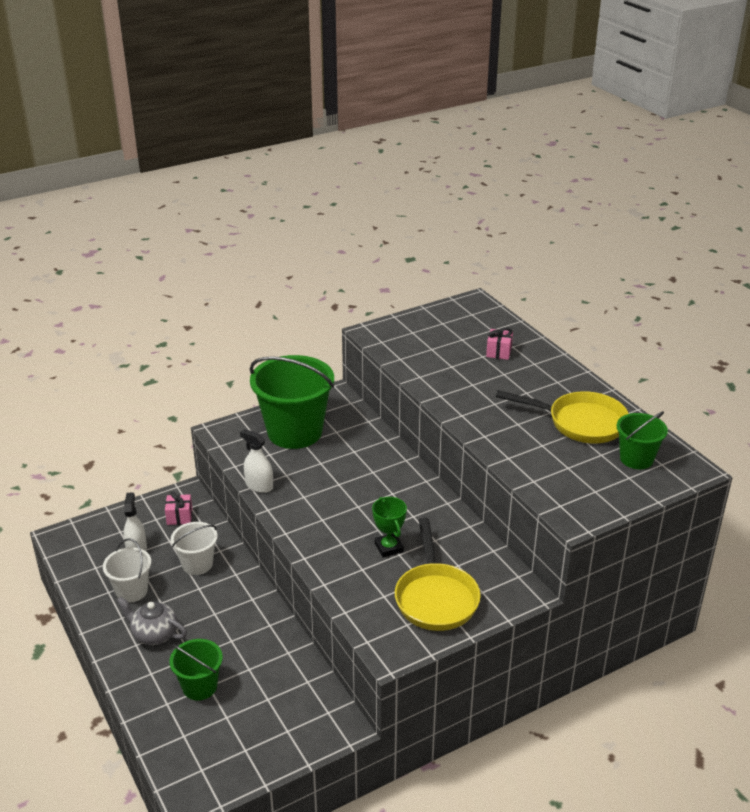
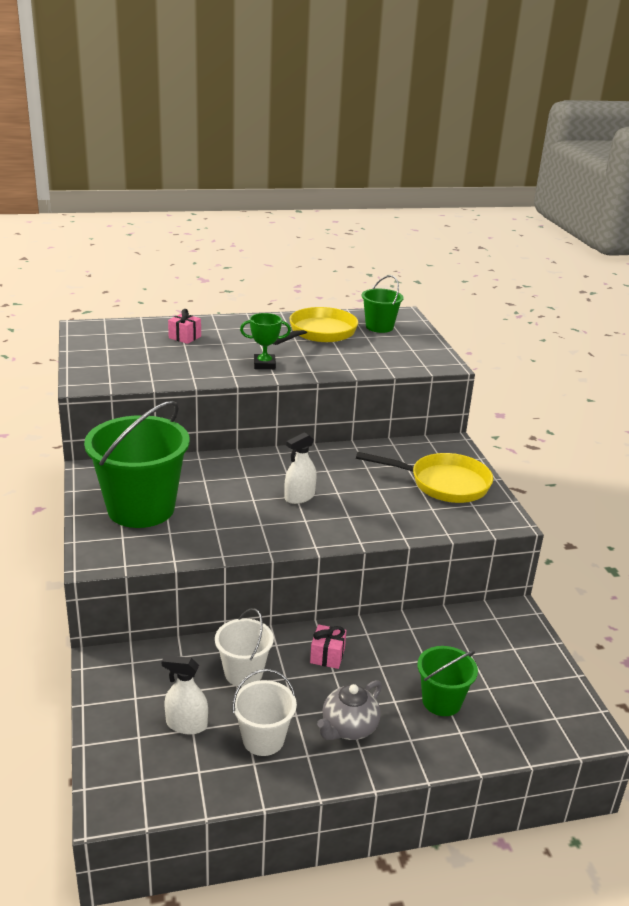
camera: 75 degrees left, 5 degrees down
pink gift [165,491,192,525] -> pink gift moved to [310,624,346,669]
white spray bottle [240,429,273,493] -> white spray bottle moved to [285,433,317,504]
green trophy [372,497,407,558] -> green trophy moved to [240,313,291,369]

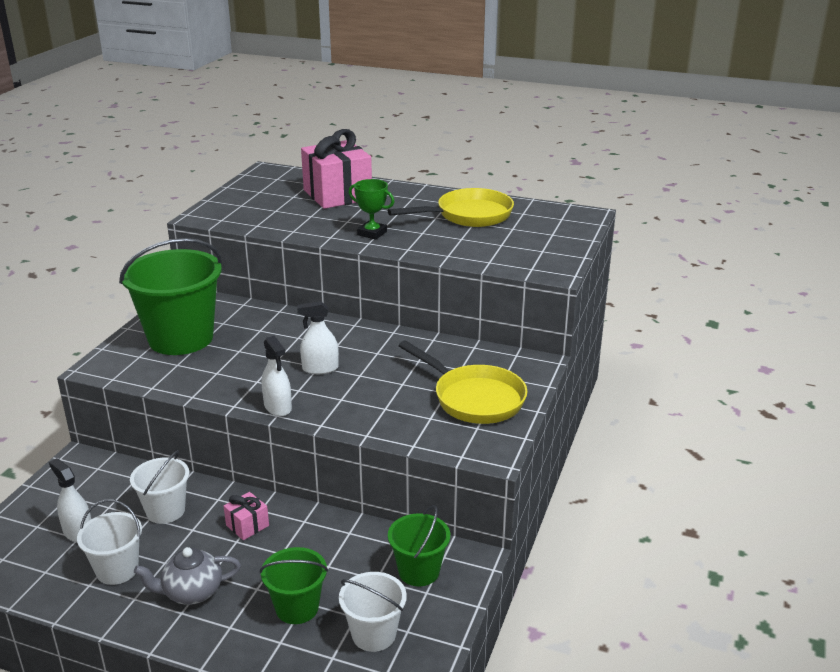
camera: 35 degrees right, 0 degrees up
pink gift [168,309,201,344] -> pink gift [301,129,372,209], size x2.27
green bucket [362,275,403,333] -> green bucket moved to [388,505,450,586]
none -> white spray bottle [262,336,292,416]
none -> white bucket [339,572,407,652]

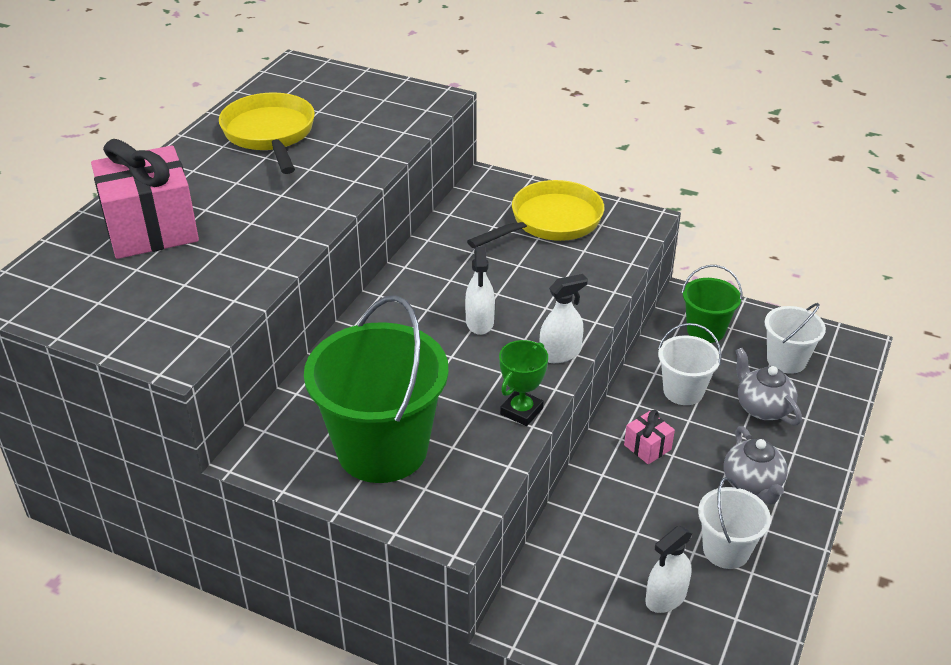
camera: 85 degrees left, 10 degrees up
white bucket [130,450,189,524] -> white bucket moved to [658,323,722,405]
green bucket [260,547,328,624] -> grey teapot [735,348,802,425]
green trophy [349,179,394,240] -> green trophy moved to [499,340,548,426]

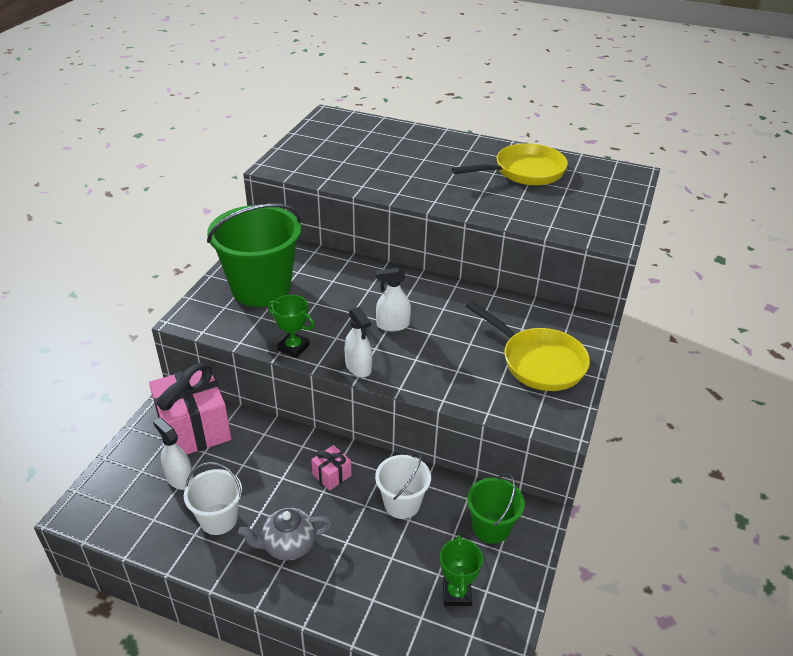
camera: 85 degrees right, 0 degrees up
pink gift [91,139,199,259] -> pink gift moved to [149,363,231,454]
grey teapot [735,348,802,425] -> none
white bucket [764,303,826,374] -> green trophy [440,535,483,606]

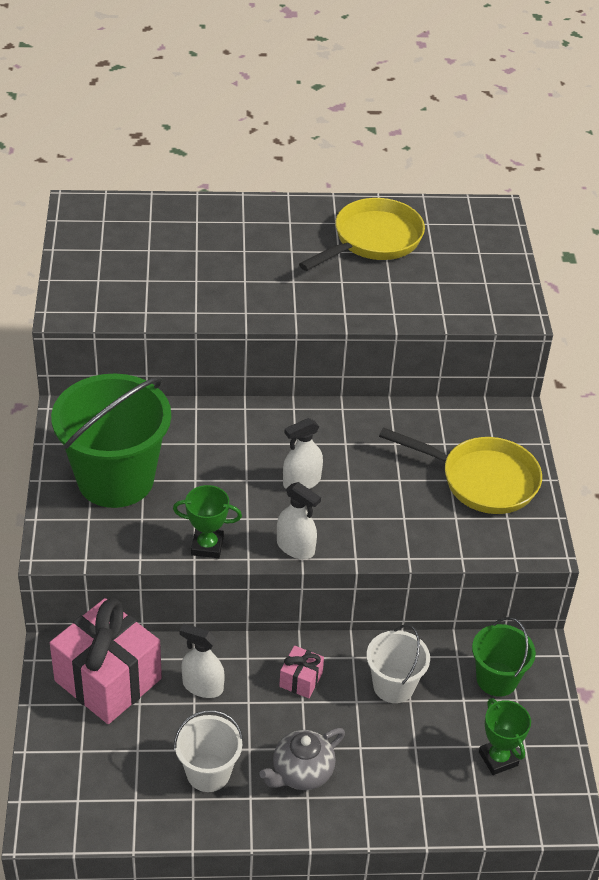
camera: 25 degrees left, 5 degrees up
white spray bottle [153,418,194,490] -> white spray bottle moved to [179,624,225,698]

